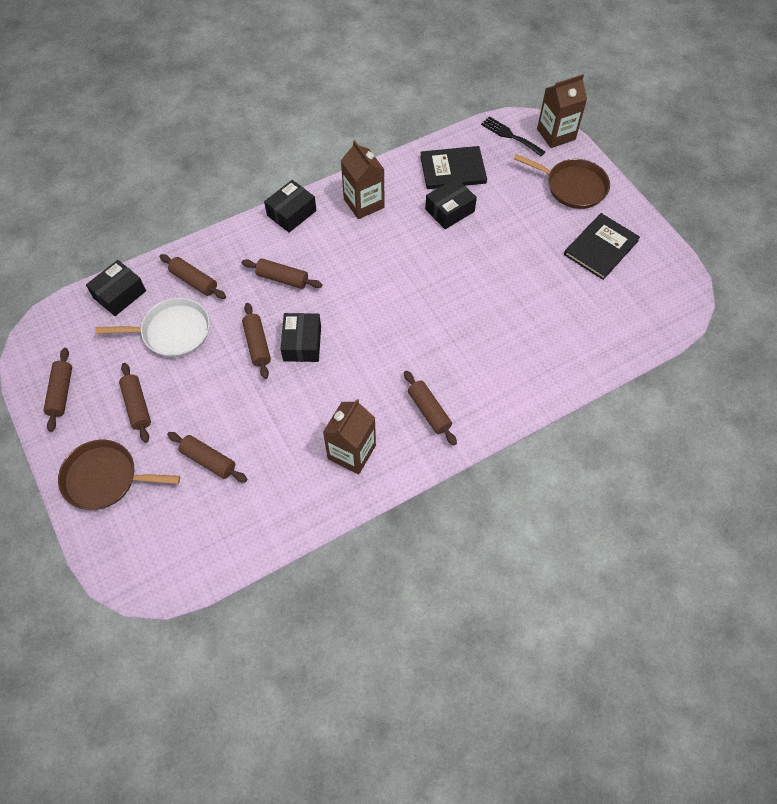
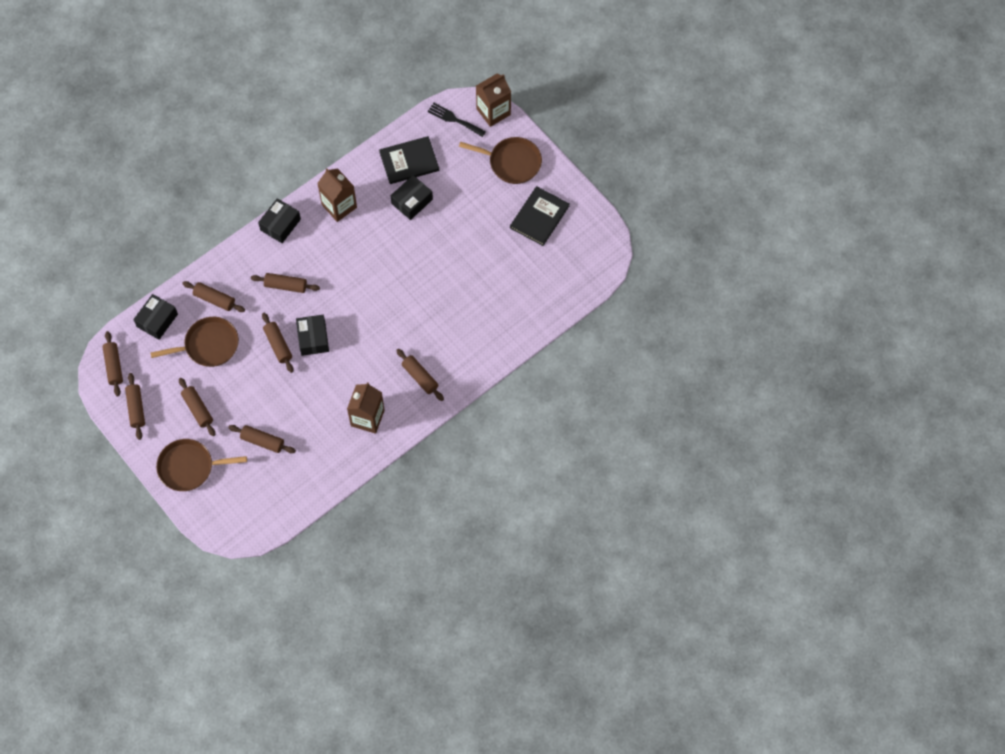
camera: 10 degrees left, 5 degrees up
white pan [95,298,210,357] -> brown pan [150,317,239,367]
none -> brown rolling pin [102,331,123,397]

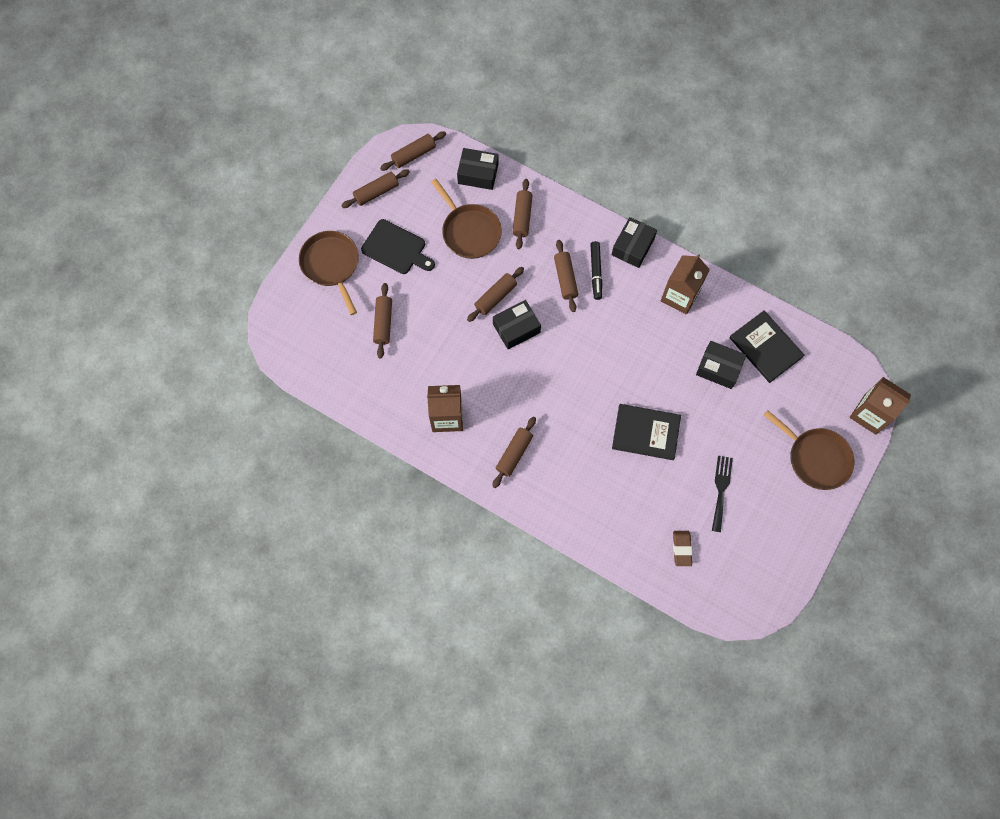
camera: 70 degrees right, 5 degrees up
brown rolling pin [179,378,215,436] -> black cutting board [361,219,435,274]
black box [258,198,301,243] -> black box turned 75 degrees counterclockwise [612,217,657,268]
black fork [428,103,486,137] -> black fork moved to [712,456,733,532]
brown pan [459,137,542,184] -> brown pan turned 45 degrees counterclockwise [764,410,854,490]
black book [510,186,569,246] -> black book moved to [612,404,681,460]
none -> black marker [590,241,602,300]
none -> brown eraser [673,531,692,566]

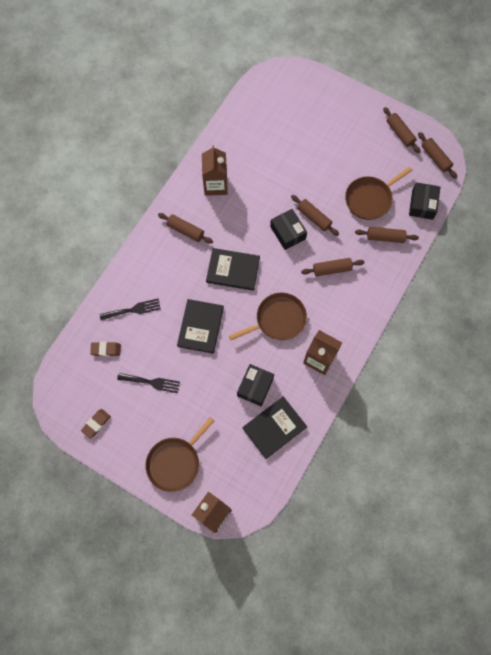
camera: 90 degrees right, 0 degrees up
brown pan [299,231,359,315] -> brown pan moved to [229,293,307,340]
black cutting board [361,219,435,274] -> none
brown rolling pin [373,283,392,358] -> none
black marker [590,241,602,300] -> none
black box [612,217,657,268] -> none
none -> brown eraser [81,409,111,438]
none -> black fork [100,299,161,320]
none -> black book [206,248,260,291]

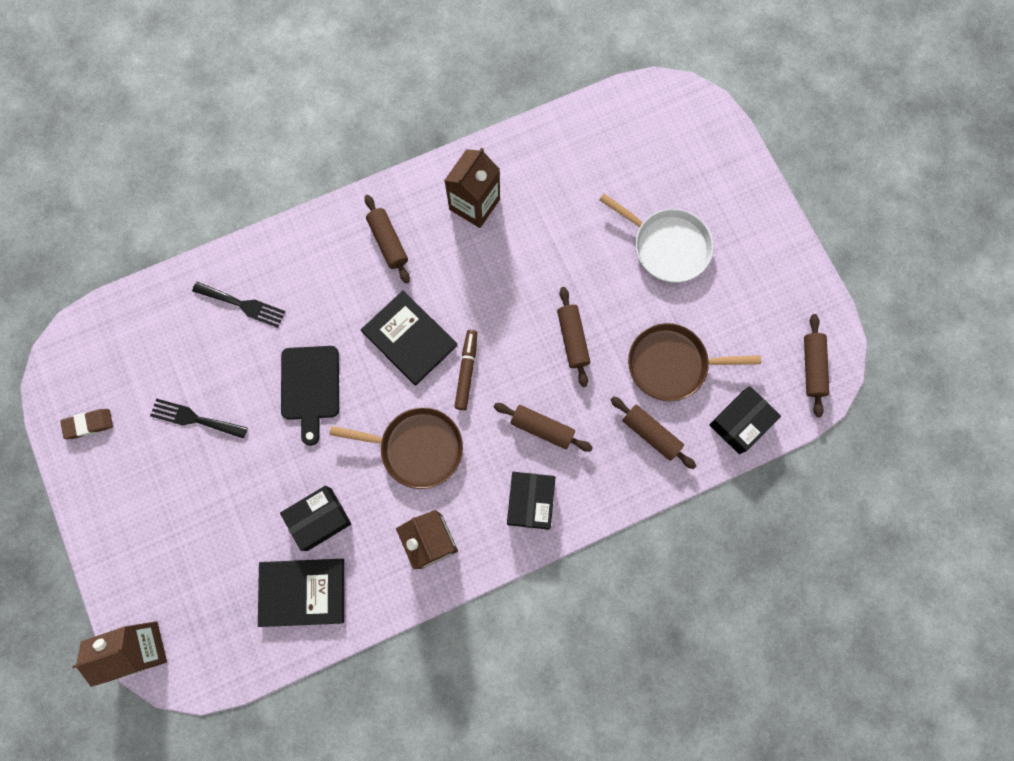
camera: 35 degrees right, 5 degrees up
brown eraser [90,342,121,356] -> none
black fork [117,373,180,393] -> black fork turned 150 degrees clockwise [150,398,247,439]
brown pan [145,417,215,492] -> none
black book [177,299,224,354] -> black cutting board [281,346,339,446]
black box [270,209,307,250] -> black box moved to [507,472,556,530]
brown rolling pin [383,107,420,153] -> none
none -> brown marker [455,330,477,410]
none -> white pan [599,194,713,282]

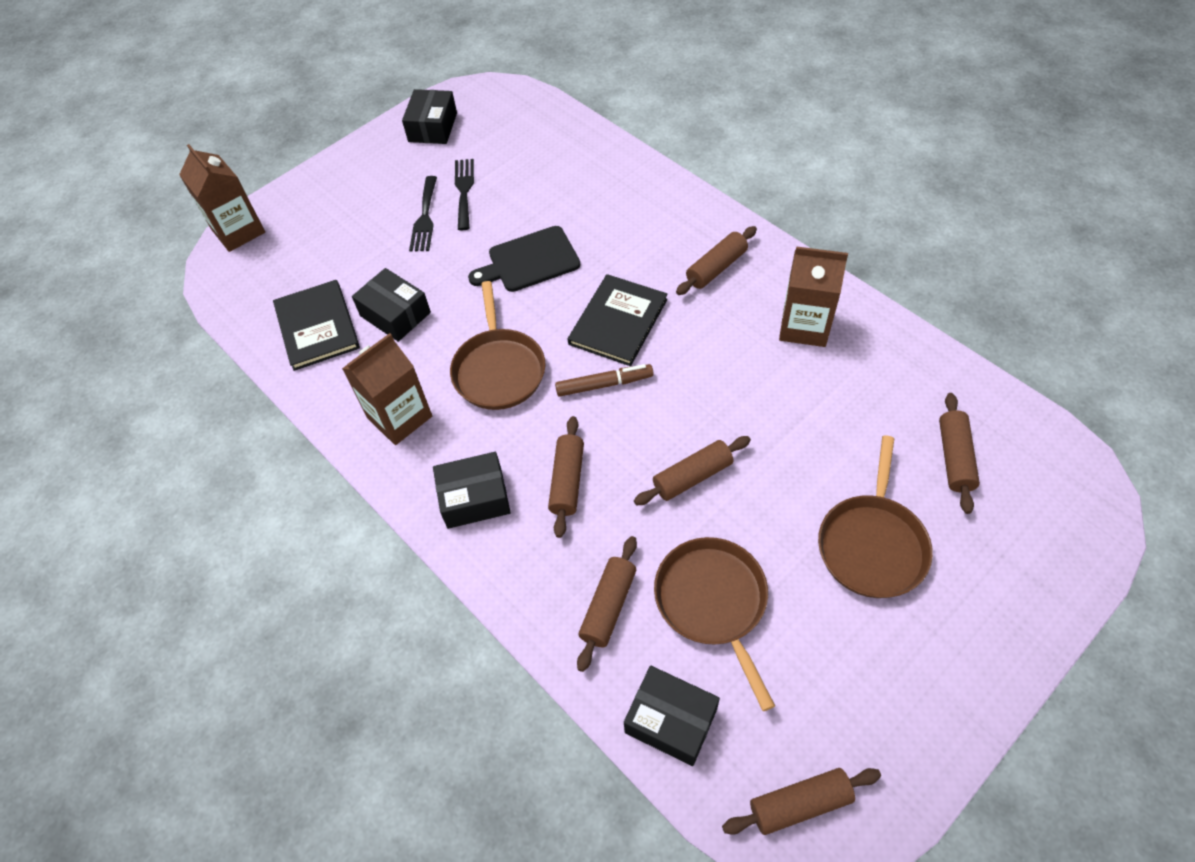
camera: 75 degrees right, 20 degrees down
brown eraser [60,409,113,439] -> black box [402,89,457,144]
black fork [192,282,286,328] -> black fork moved to [409,176,437,252]
white pan [599,194,713,282] -> brown pan [818,436,933,598]
none -> brown rolling pin [939,393,980,514]

